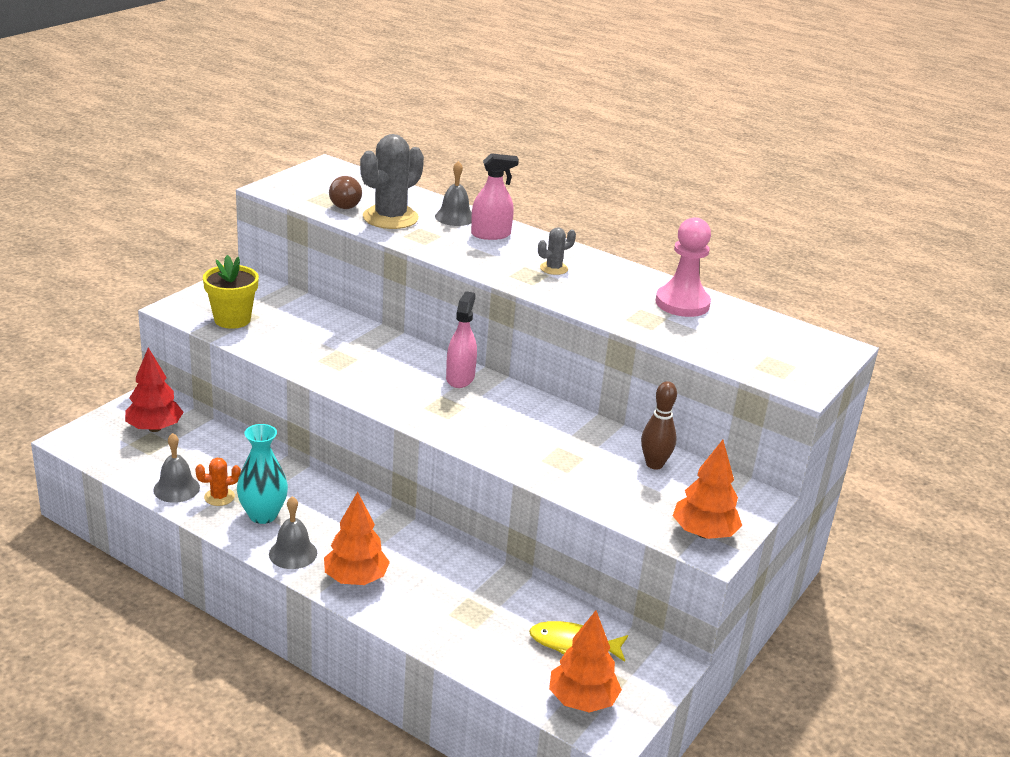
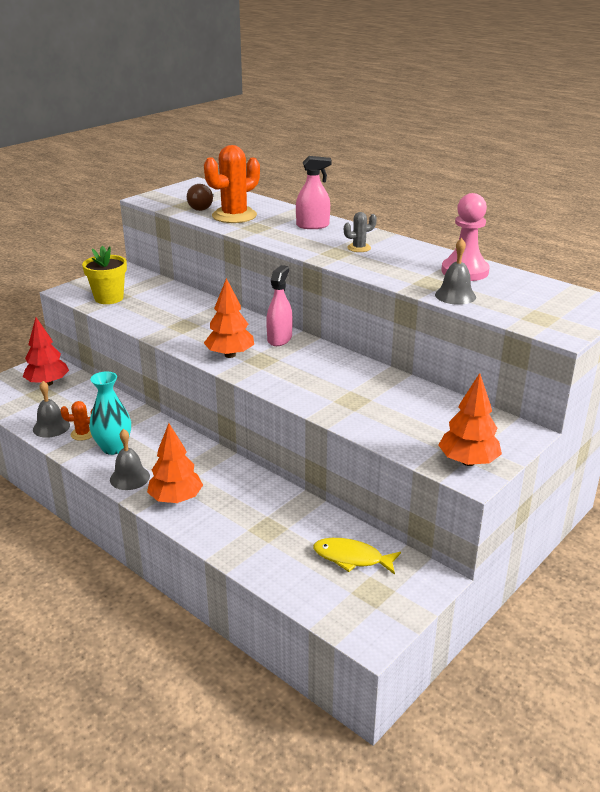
camera: 10 degrees right, 0 degrees up
grey cactus [360,134,424,229] -> orange cactus [204,145,260,223]
grey bell [435,161,472,226] -> grey bell moved to [435,238,476,305]
orange tree [549,610,622,712] -> orange tree moved to [204,278,254,358]
brown bowling pin [641,381,677,470] -> none

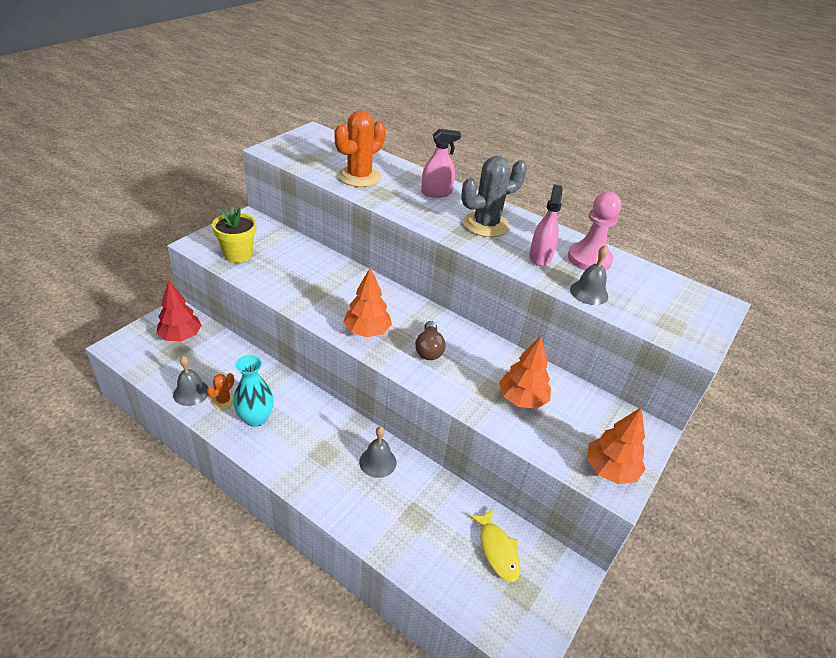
camera: 10 degrees left, 10 degrees up
orange cactus [60,401,93,441] -> orange cactus turned 45 degrees counterclockwise [207,373,234,410]
grey bell [110,429,150,490] -> grey bell moved to [359,426,396,478]
orange tree [147,423,203,503] -> orange tree moved to [499,336,551,409]
brown light bulb [187,184,214,211] -> brown light bulb moved to [415,321,446,360]
pink spray bottle [266,265,293,346] -> pink spray bottle moved to [529,184,563,266]
yellow fish [313,538,401,575] -> yellow fish turned 120 degrees counterclockwise [468,508,520,582]
grey cactus [344,212,377,252] -> grey cactus [461,156,527,237], size x2.07

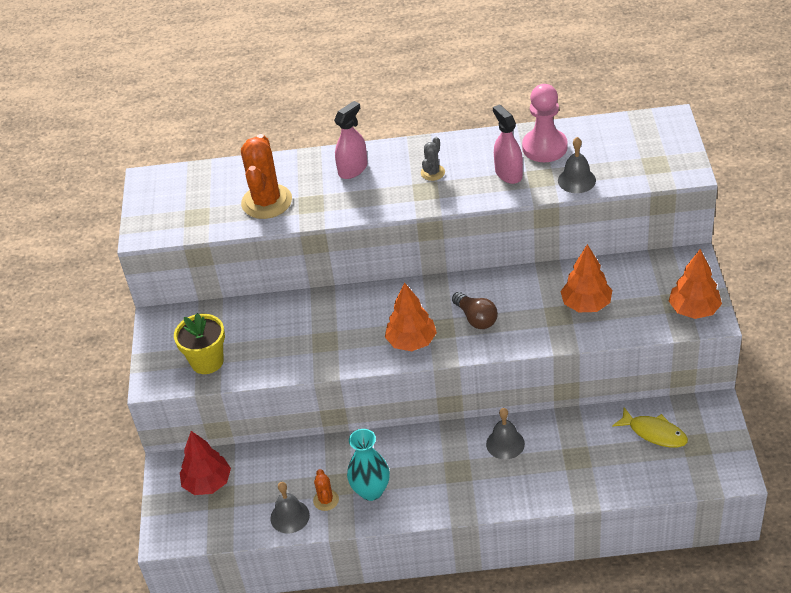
camera: 30 degrees left, 5 degrees up
grey cactus [461,156,527,237] -> grey cactus [421,137,445,181], size x0.48

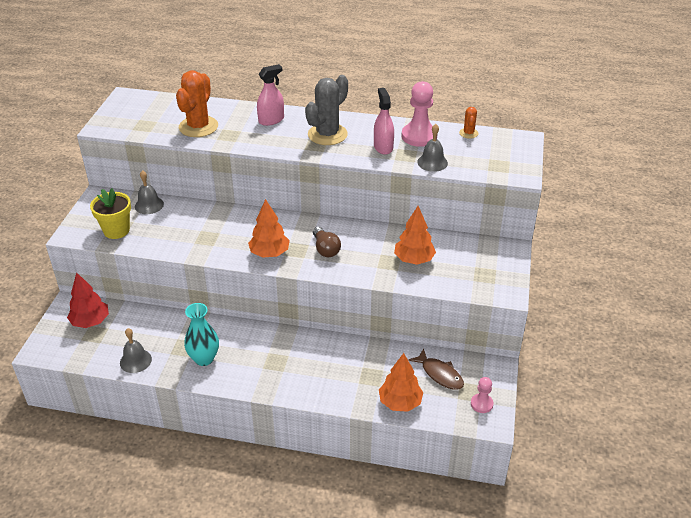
camera: 10 degrees right, 5 degrees down
orange cactus [313,469,339,511] -> orange cactus moved to [459,107,479,139]
grey cactus [421,137,445,181] -> grey cactus [305,75,348,145], size x2.07
grey bell [486,408,525,460] -> grey bell moved to [135,170,164,214]
yellow fish [612,407,688,448] -> brown fish [408,349,464,390]
orange tree [669,249,722,319] -> orange tree moved to [379,353,423,412]
none -> pink pawn [471,377,494,413]

